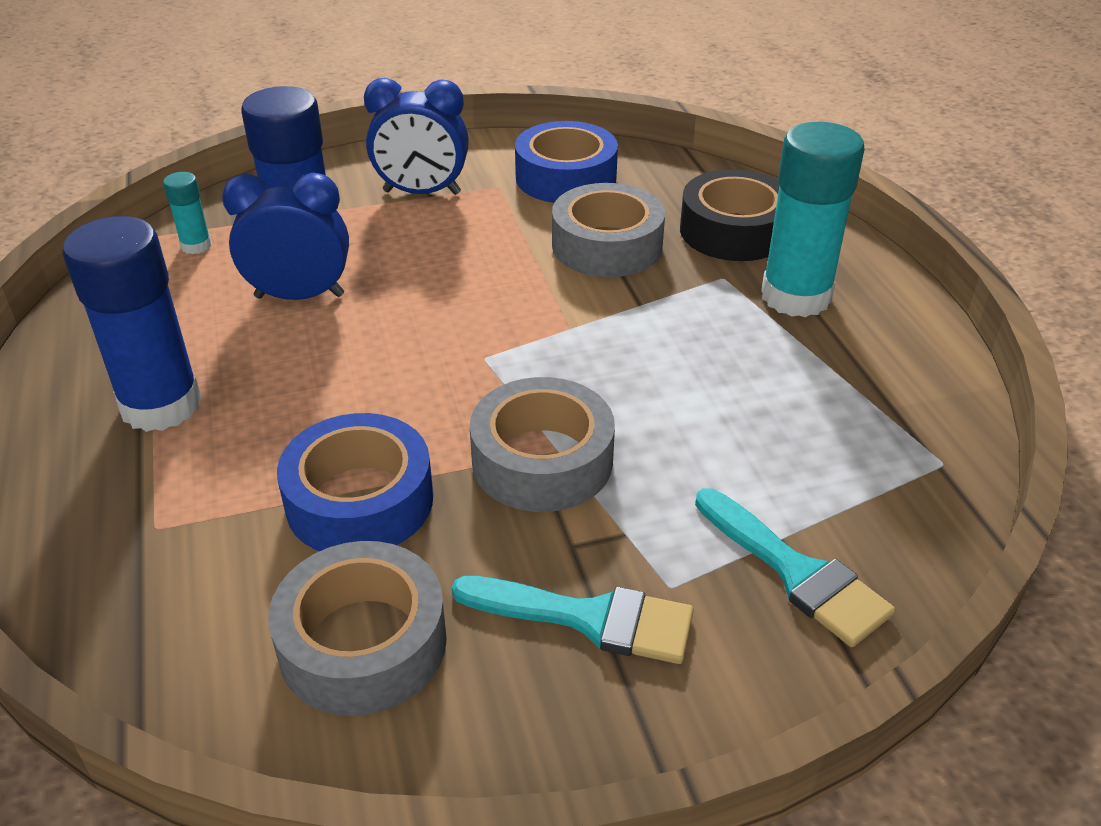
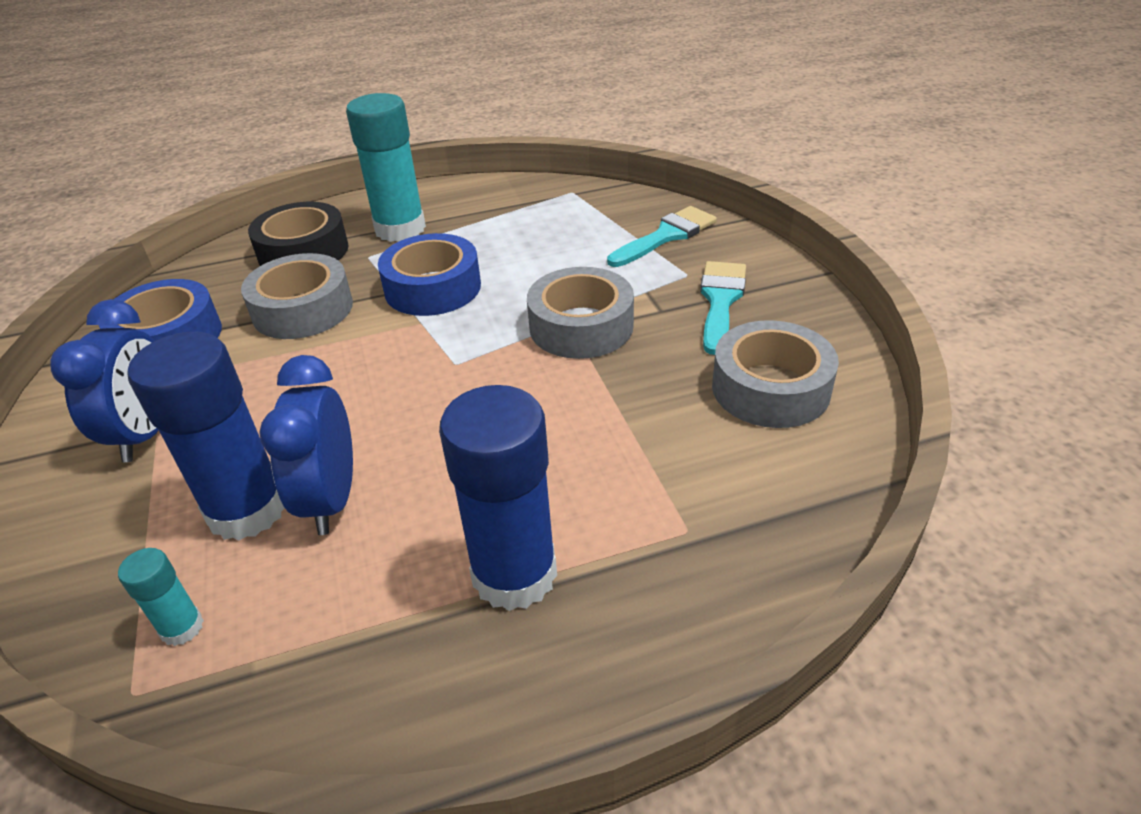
camera: 90 degrees left, 0 degrees up
blue tape [277,413,433,551] -> blue tape moved to [378,233,481,316]

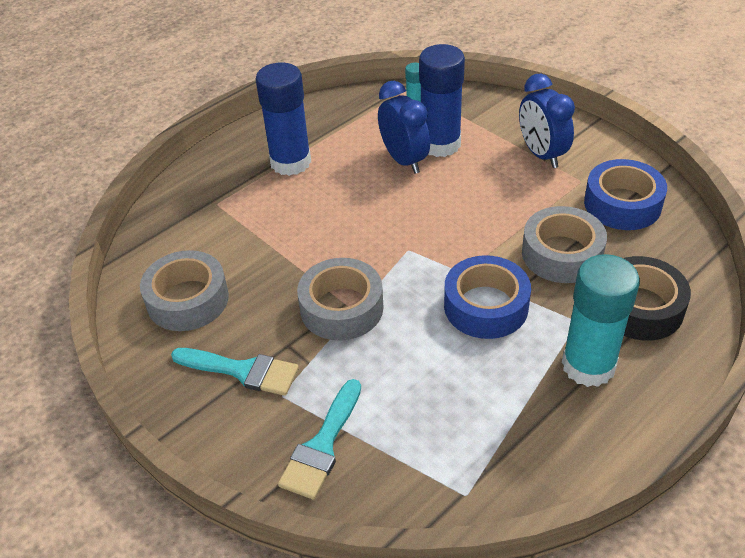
camera: 155 degrees right, 5 degrees up
turquoise brush [700,261,746,355] -> turquoise brush turned 60 degrees counterclockwise [171,348,299,396]

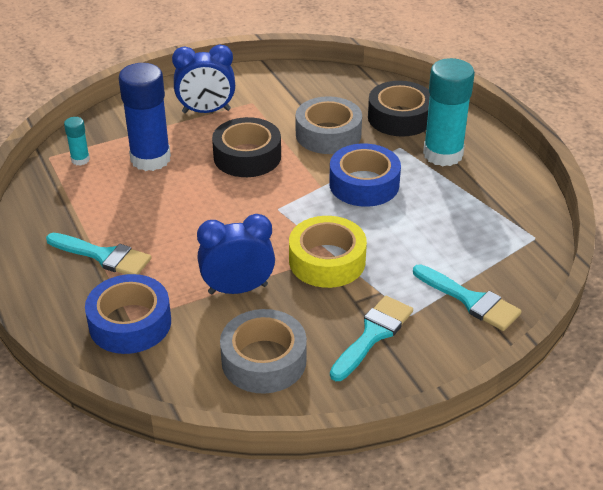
camera: 75 degrees left, 5 degrees down
blue glue stick [255,62,311,176] -> turquoise brush [46,233,151,275]
grey tape [297,258,384,341] -> yellow tape [289,216,367,288]
blue clock [378,81,430,174] -> blue clock moved to [197,214,275,294]
blue tape [584,159,667,230] -> blue tape moved to [85,274,171,354]
none -> black tape [212,117,281,177]

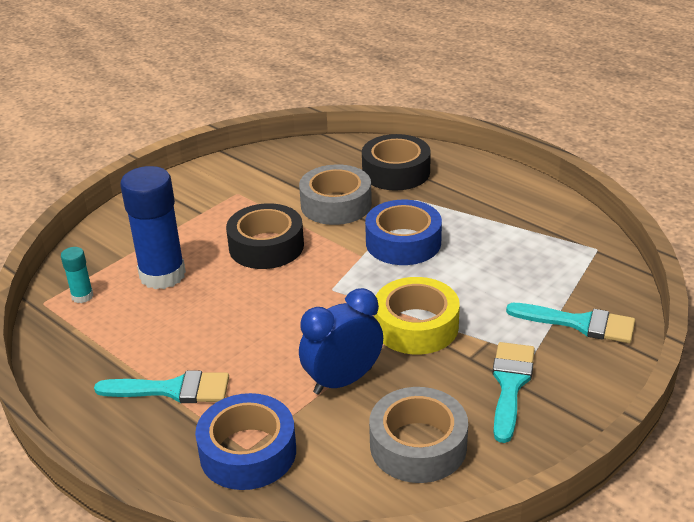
camera: 20 degrees left, 5 degrees down
blue clock [172,45,235,113] -> none
turquoise glue stick [423,58,475,166] -> none

